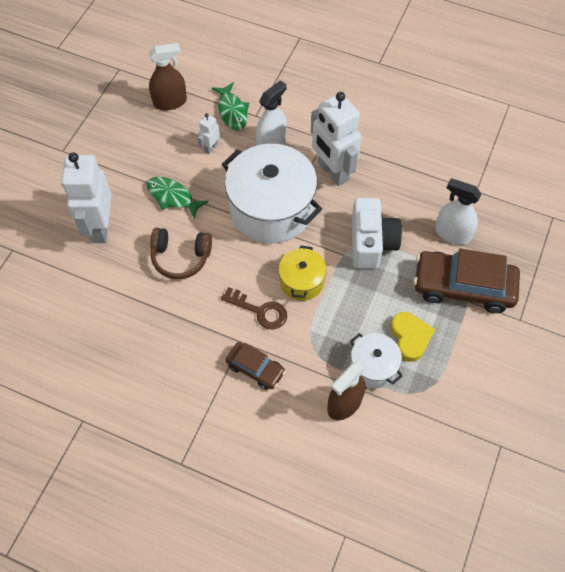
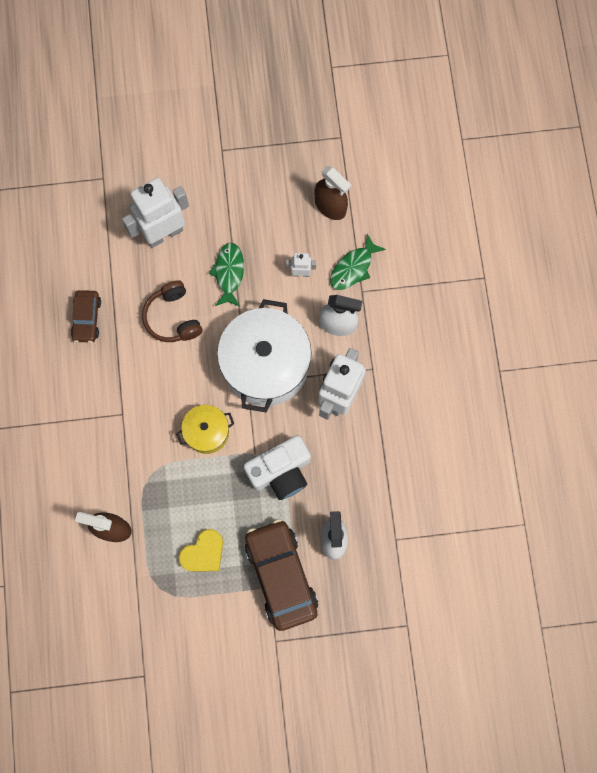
camera: 60 degrees right, 15 degrees up
brown key [221,287,287,329] -> none
brown car [226,342,286,390] -> brown car moved to [71,290,101,343]
white pot [350,333,402,388] -> none

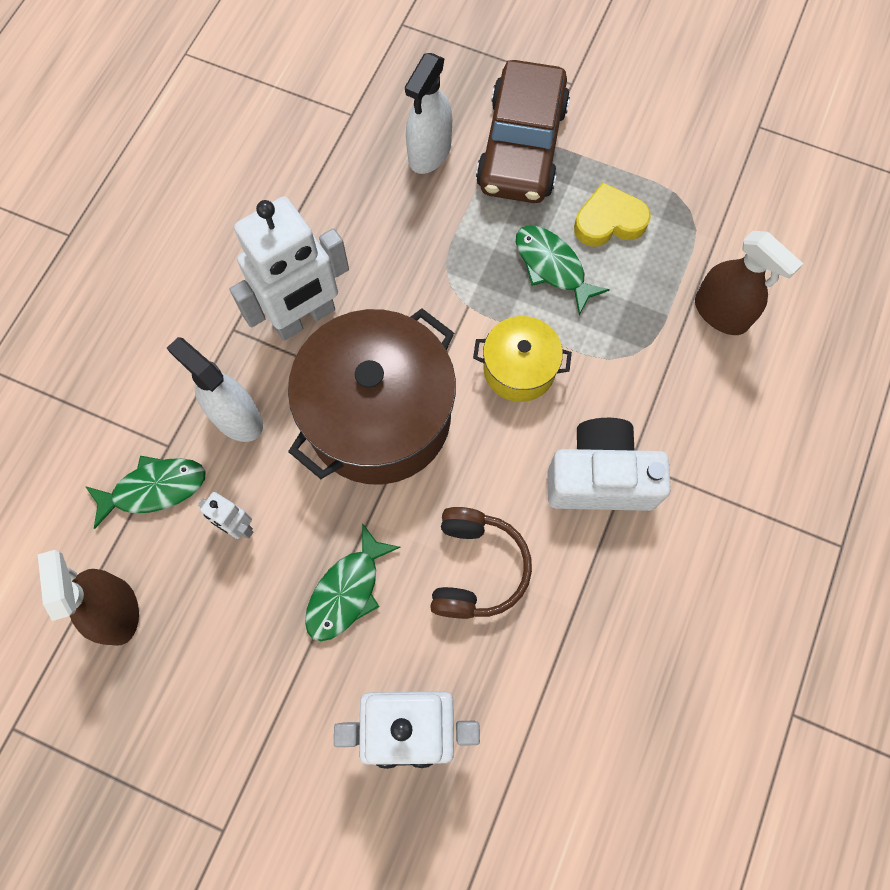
camera: 150 degrees left, 5 degrees down
brown car [71,290,101,343] -> none
white pot [217,299,312,412] -> brown pot [288,308,456,484]
white camera [244,435,311,500] -> white camera moved to [548,418,671,511]
none -> green fish [516,226,610,315]

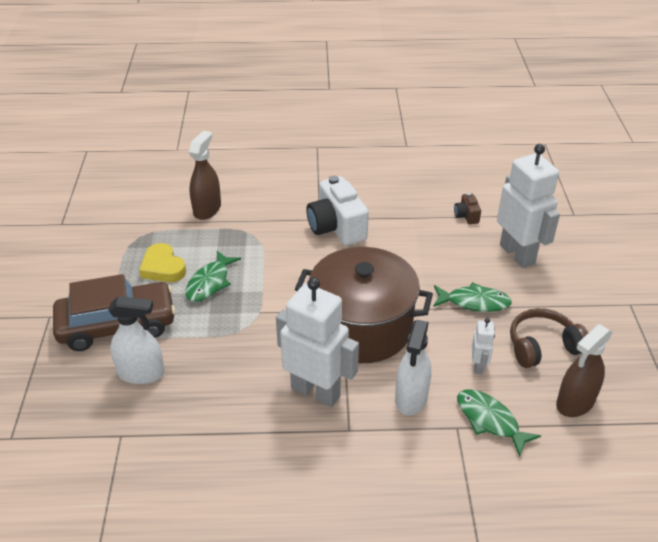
camera: 115 degrees left, 30 degrees down
brown headphones [430,507,532,619] -> brown headphones moved to [510,308,588,368]
yellow pot [473,316,572,402] -> none
none -> brown camera [454,193,481,224]

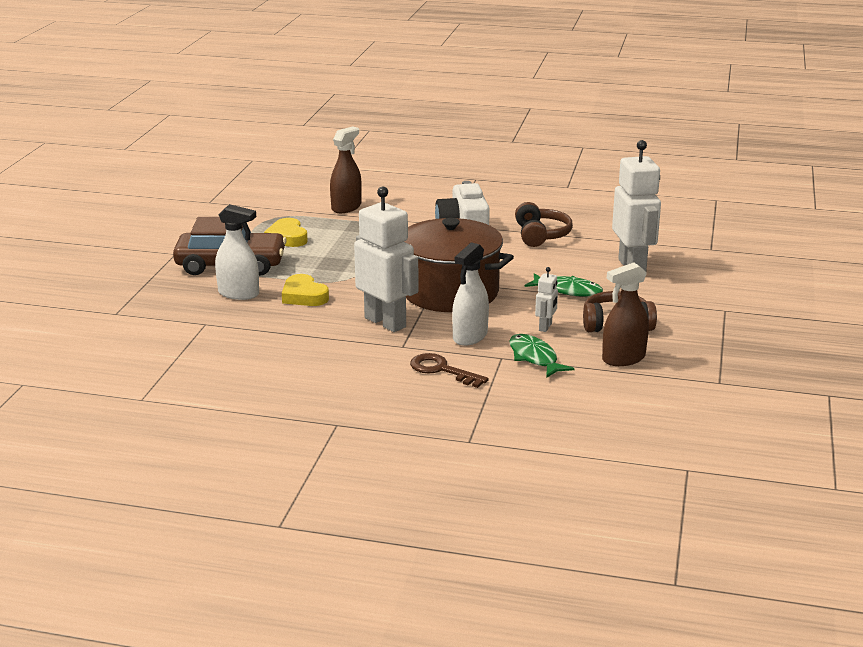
camera: 15 degrees right, 15 degrees down
green fish [185,251,241,302] -> none
brown camera [454,193,481,224] -> none
none -> yellow heart [282,274,329,306]
none -> brown key [410,353,488,388]
none -> brown headphones [515,202,573,247]

